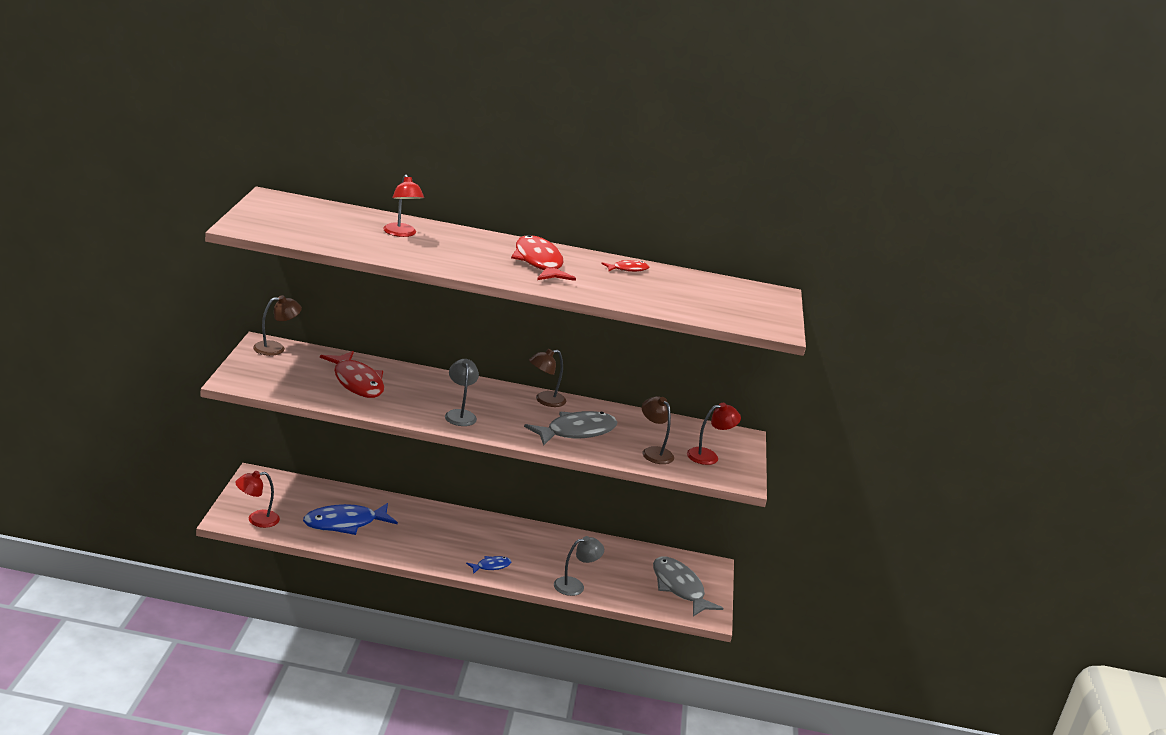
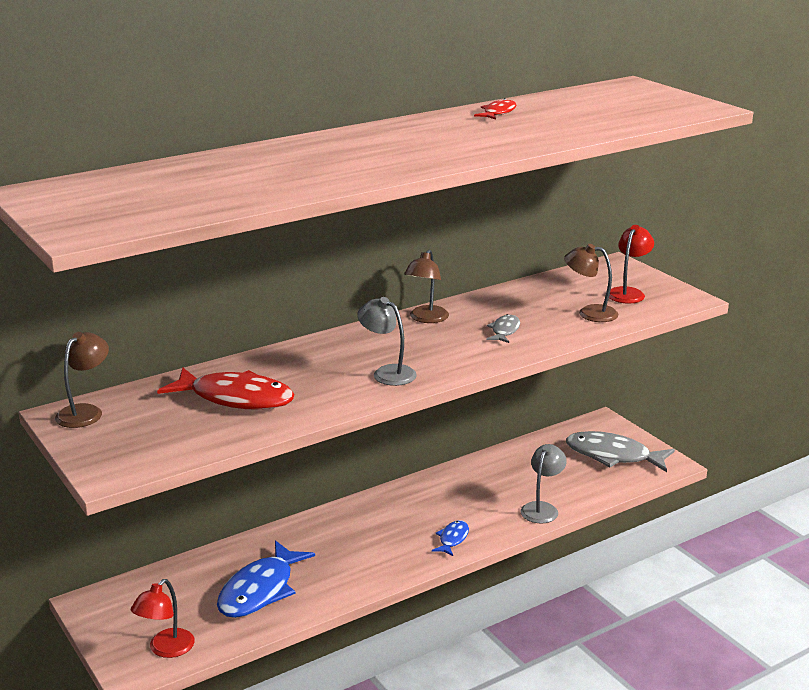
camera: 35 degrees left, 0 degrees up
red lamp [383,174,424,237] -> none
red fish [511,235,576,281] -> none
grey fish [524,411,618,446] -> grey fish [486,314,520,343], size x0.49

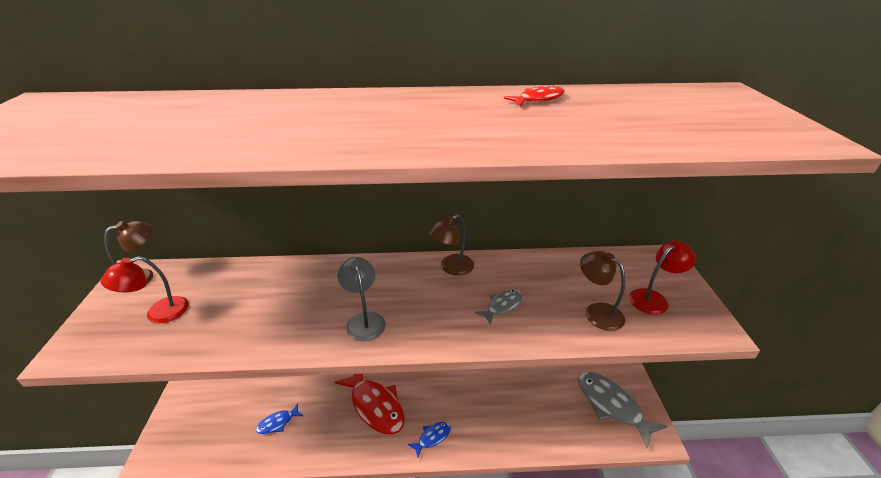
camera: 30 degrees right, 10 degrees up
red lamp [131,579,195,658] -> red lamp moved to [101,256,189,323]
red fish [157,368,295,410] -> red fish moved to [335,374,405,434]
blue fish [217,540,315,618] -> blue fish [256,403,303,434], size x0.49
grey lamp [521,444,567,523] -> none

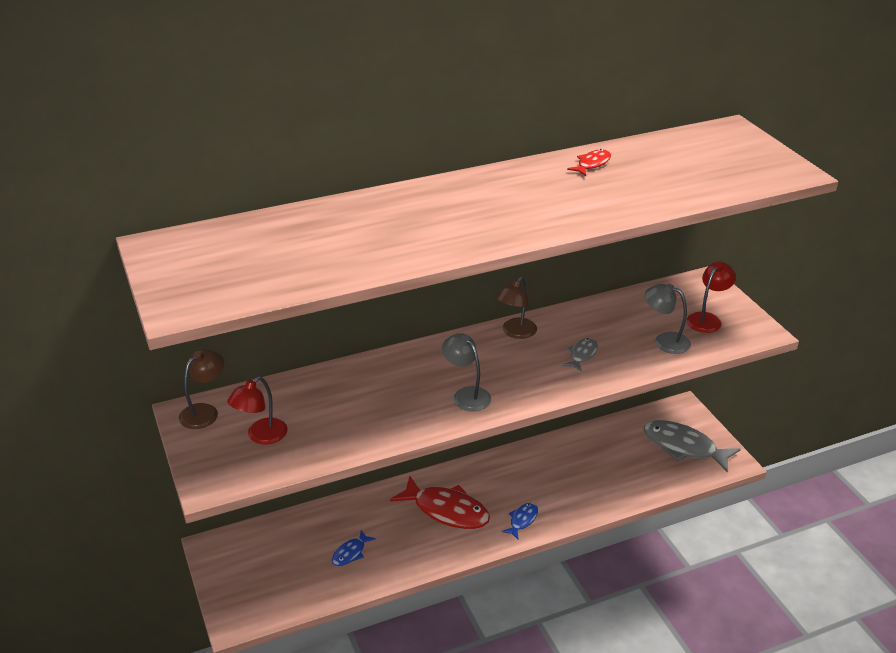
camera: 20 degrees left, 0 degrees up
brown lamp [580,251,625,331] -> grey lamp [645,284,691,354]

